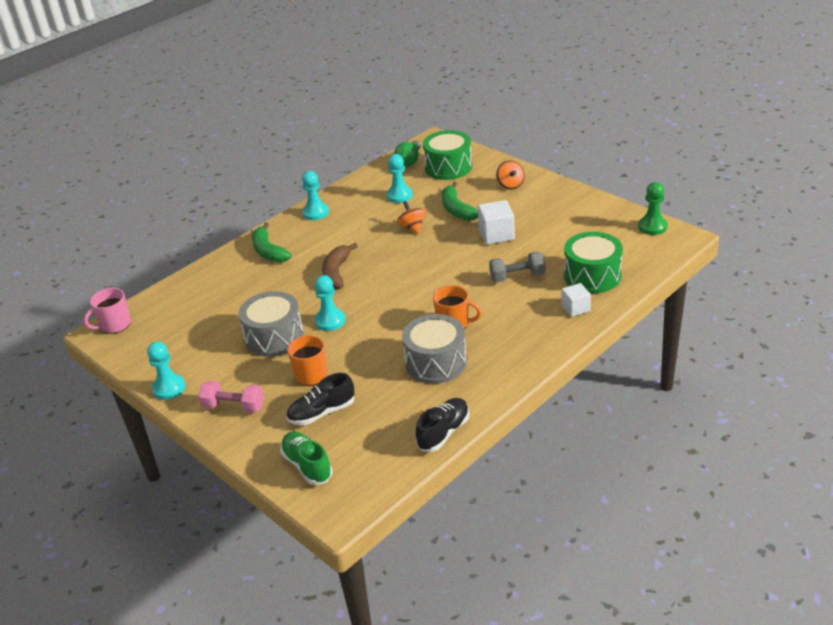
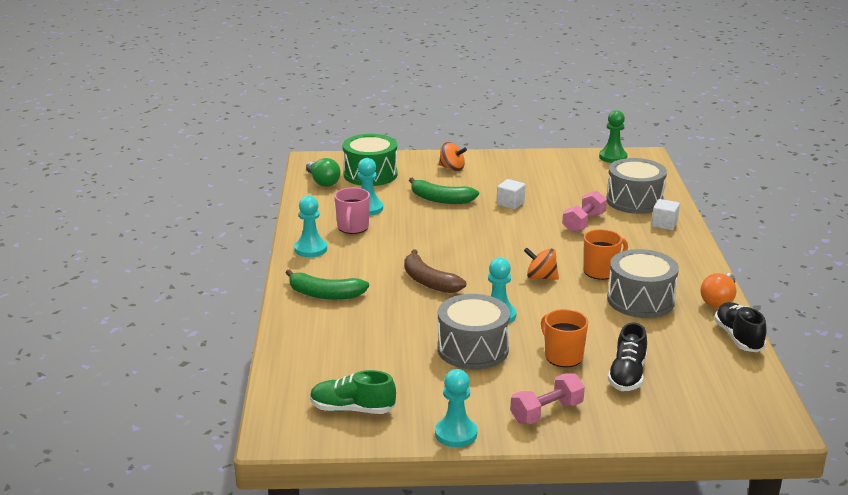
camera: 50 degrees left, 10 degrees down
pink mug [84,288,131,334] -> pink mug moved to [334,187,370,234]
green shoe [280,432,333,485] -> green shoe moved to [310,370,396,414]
orange spinning top [397,201,426,234] -> orange spinning top moved to [524,248,559,280]
white cube [478,200,515,245] -> white cube [497,179,525,209], size x0.65
grey dumbbell [489,252,546,282] -> pink dumbbell [562,190,607,233]
green drum [564,232,623,293] -> grey drum [606,158,667,214]
none -> orange light bulb [700,273,736,308]

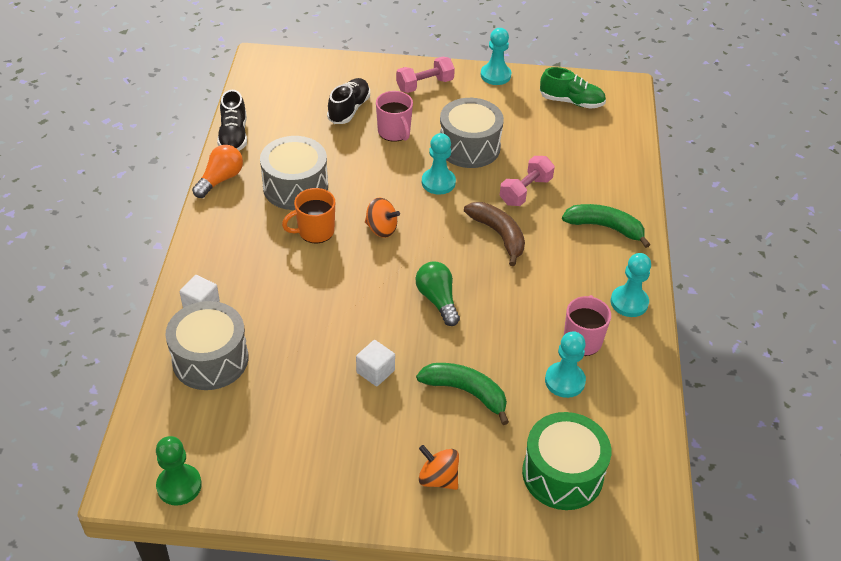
camera: 175 degrees left, 20 degrees up
green light bulb [306,158,341,187] -> green light bulb moved to [416,261,460,326]
orange mug [541,309,588,367] -> pink mug [376,91,413,142]
pink dumbbell [562,190,607,233] -> pink dumbbell moved to [500,156,555,206]

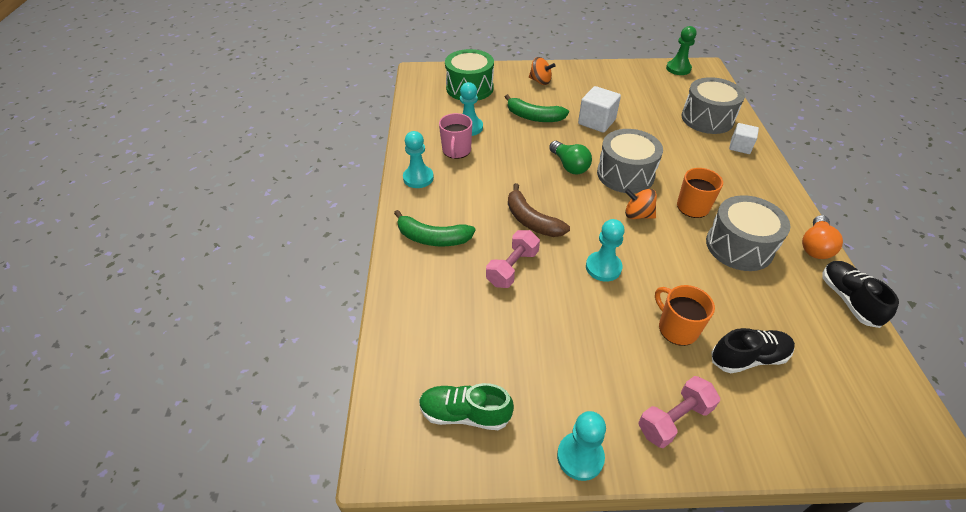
camera: 175 degrees right, 0 degrees up
black shoe [327,78,370,124] -> black shoe turned 120 degrees counterclockwise [711,328,795,373]
white cube [356,340,395,386] -> white cube [578,86,621,133], size x1.53
pink mug [376,91,413,142] -> orange mug [655,285,715,346]
grey drum [440,98,504,168] -> grey drum moved to [597,129,663,193]

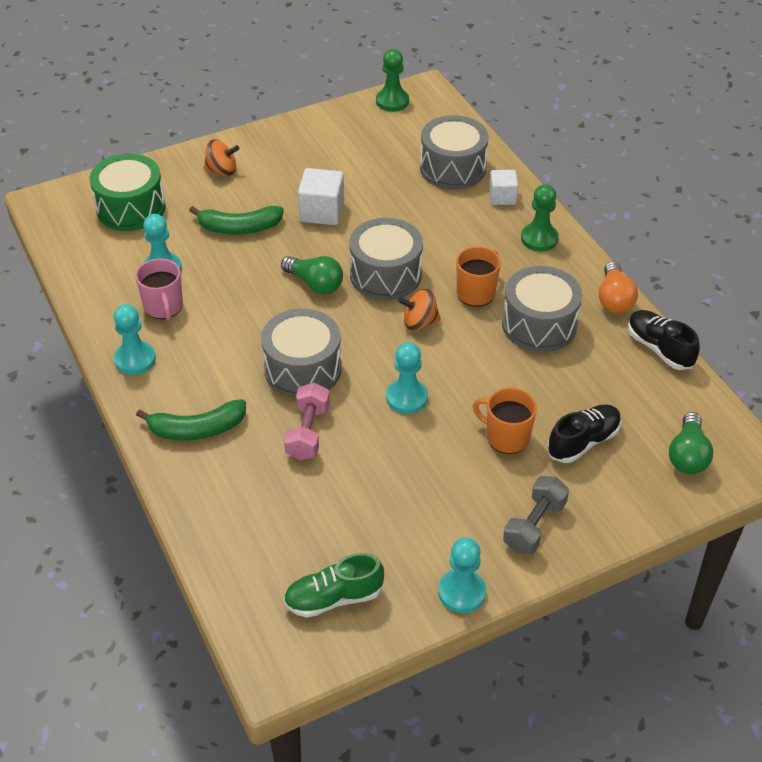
camera: 25 degrees left, 0 degrees up
brown banana [508,183,570,237] -> grey drum [261,308,342,398]
pink dumbbell [638,376,720,448] -> grey dumbbell [503,476,569,554]
none -> green pawn [521,184,559,251]
none -> green light bulb [669,412,713,474]

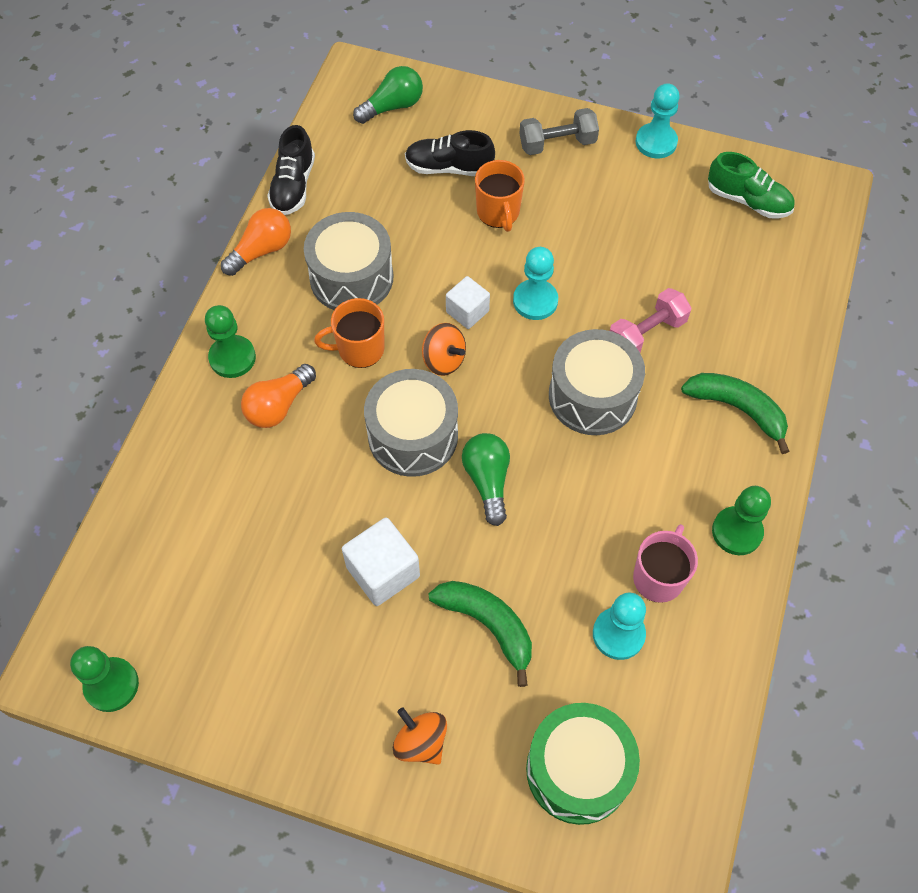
camera: 135 degrees left, 15 degrees up
turquoise pawn [114,304,156,375] -> green pawn [712,486,771,555]
grey drum [420,115,489,190] -> none
white cube [489,170,518,205] -> white cube moved to [446,276,490,329]
none -> orange light bulb [241,364,316,428]

